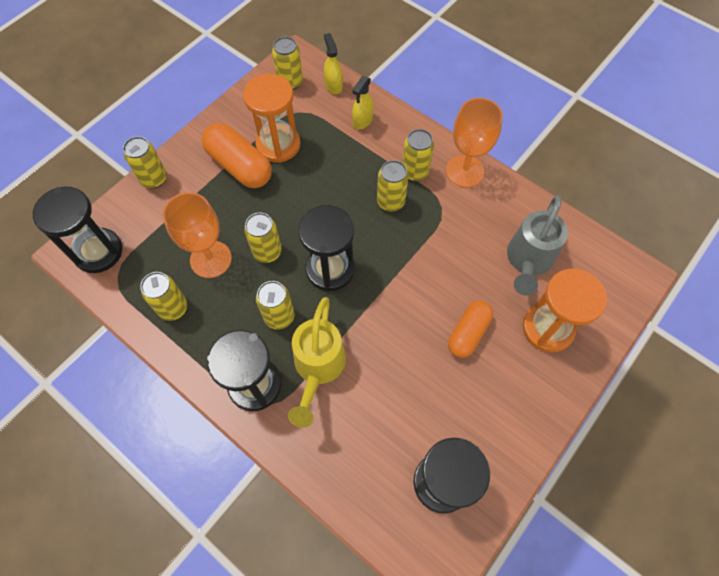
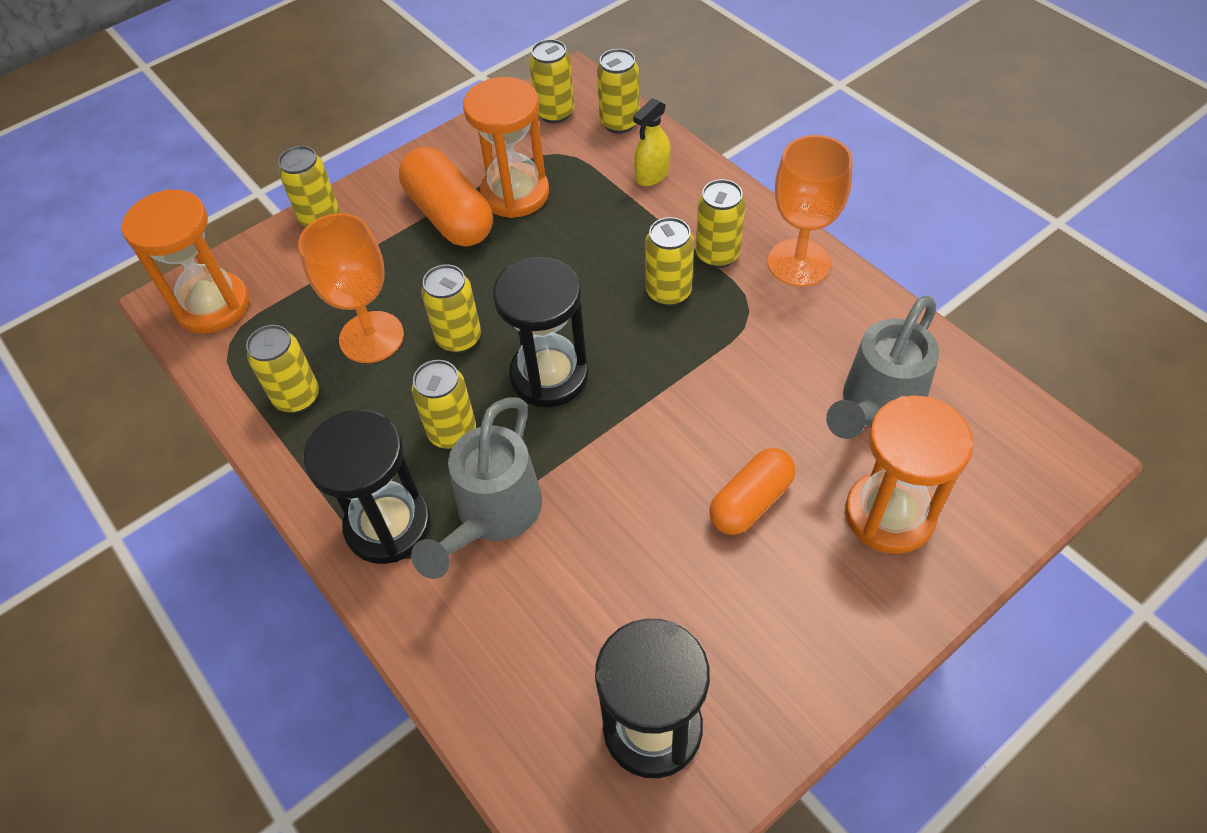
camera: 15 degrees right, 10 degrees down
black hourglass [33,186,122,273] -> orange hourglass [122,189,249,334]
yellow watering can [288,297,346,428] -> grey watering can [411,397,542,579]
yellow spray bottle [324,33,343,94] -> yellow can [597,49,639,134]

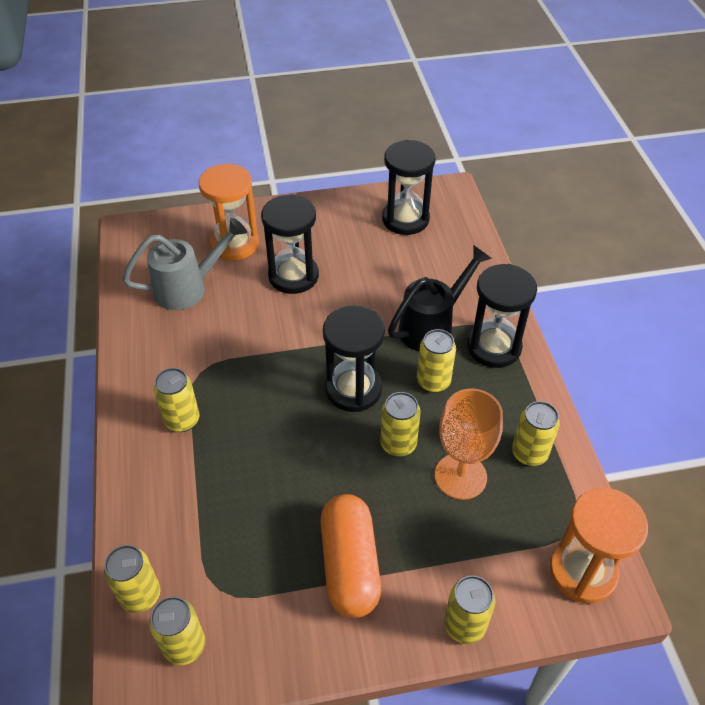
camera: 155 degrees left, 5 degrees down
grey watering can [411,397,542,579] -> black watering can [388,245,492,351]
orange hourglass [463,77,549,218] -> none
yellow spray bottle [633,98,671,186] -> none
yellow can [645,217,694,306] -> none
orange capsule [709,448,796,535] -> black hourglass [261,194,319,294]
orange goblet [768,135,853,287] -> none

